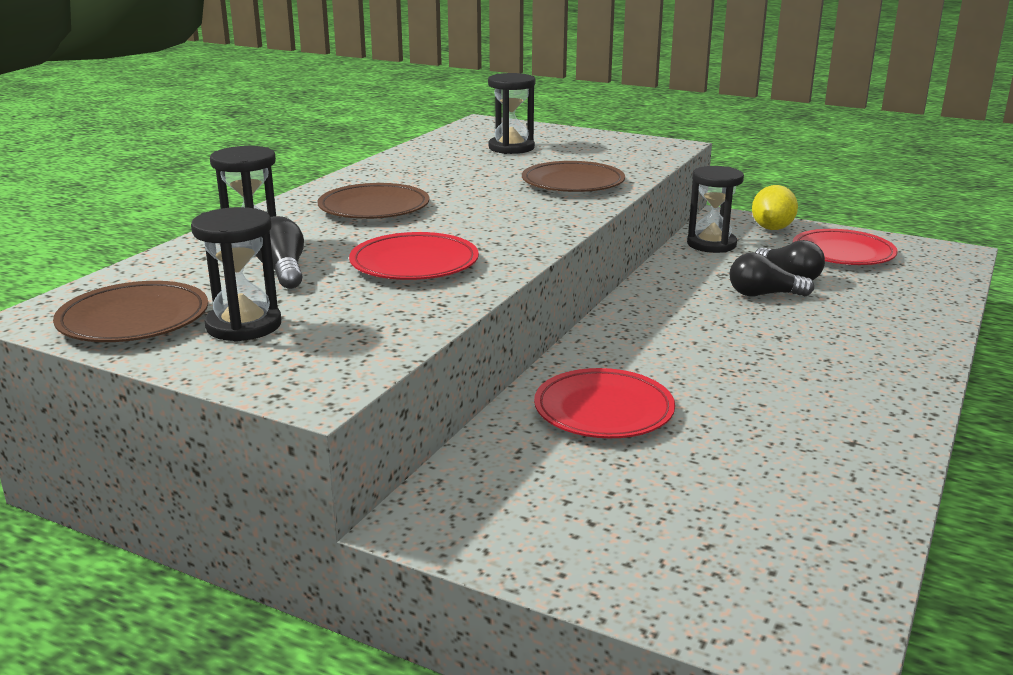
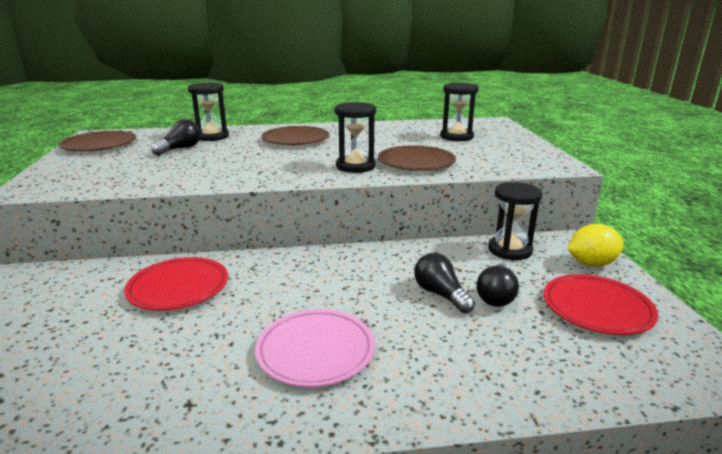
camera: 55 degrees right, 0 degrees up
black hourglass [191,207,281,342] -> black hourglass moved to [335,102,376,173]
red plate [349,232,479,280] -> none
none -> pink plate [255,309,375,387]

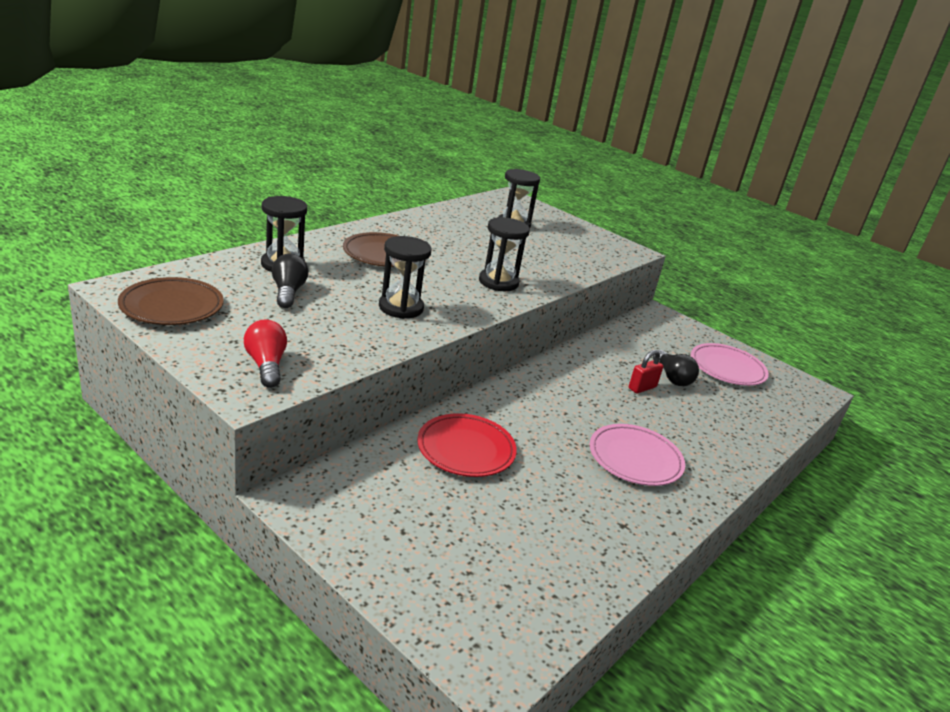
camera: 45 degrees left, 5 degrees up
brown plate [378,145,456,171] -> none
black light bulb [414,253,475,313] -> red padlock [629,350,663,393]
black hourglass [488,182,542,260] -> black hourglass moved to [379,236,432,319]
red plate [544,274,658,335] -> pink plate [691,343,769,386]
yellow lemon [568,224,623,267] -> none
none -> red light bulb [244,320,287,388]

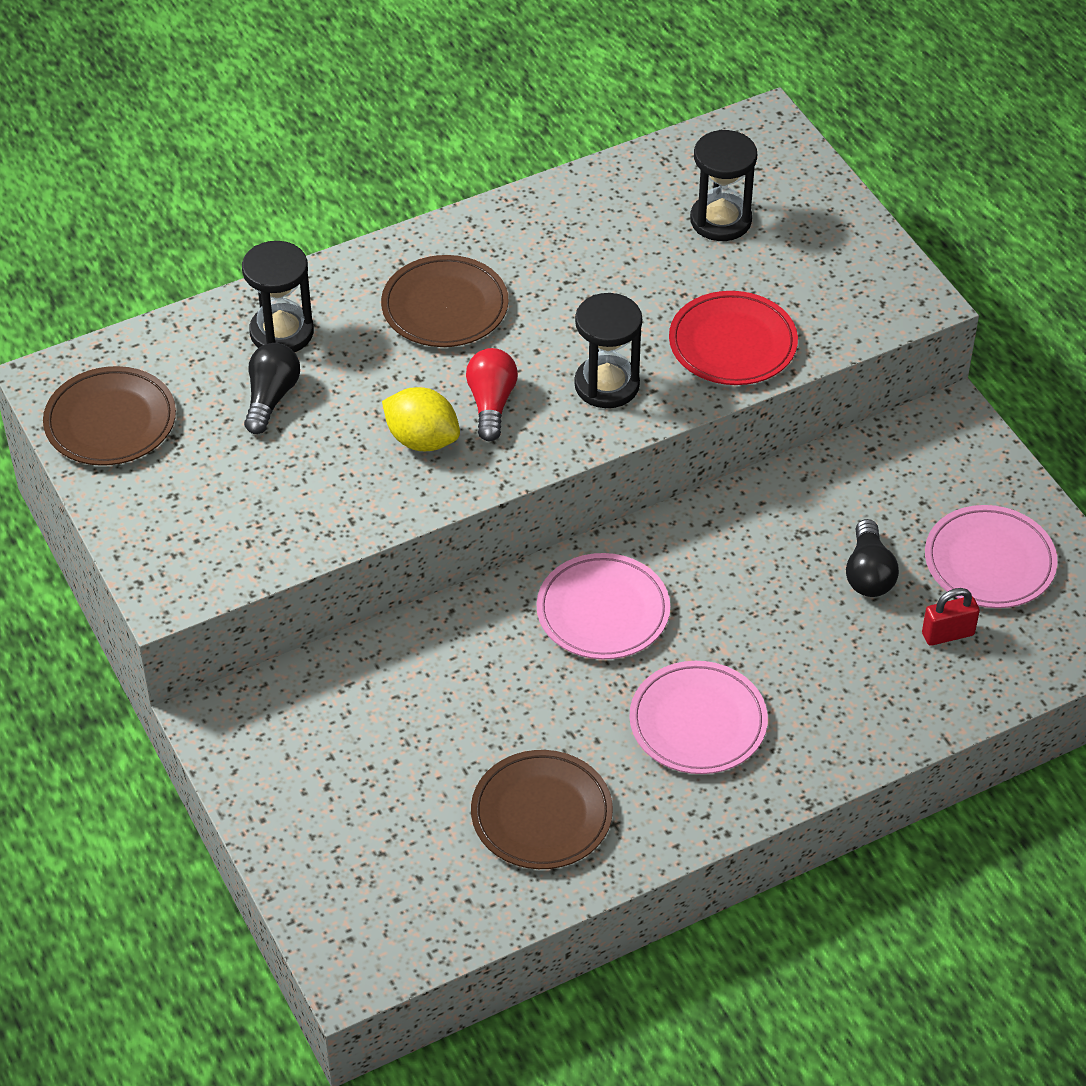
camera: 25 degrees right, 20 degrees up
red light bulb [244,320,287,388] -> red light bulb moved to [466,348,518,441]
black hourglass [379,236,432,319] -> yellow lemon [382,387,460,451]
red plate [417,413,517,477] -> red plate moved to [669,291,798,385]
red padlock [629,350,663,393] -> red padlock moved to [922,588,980,646]
none -> brown plate [471,750,613,869]
none -> pink plate [537,553,670,659]

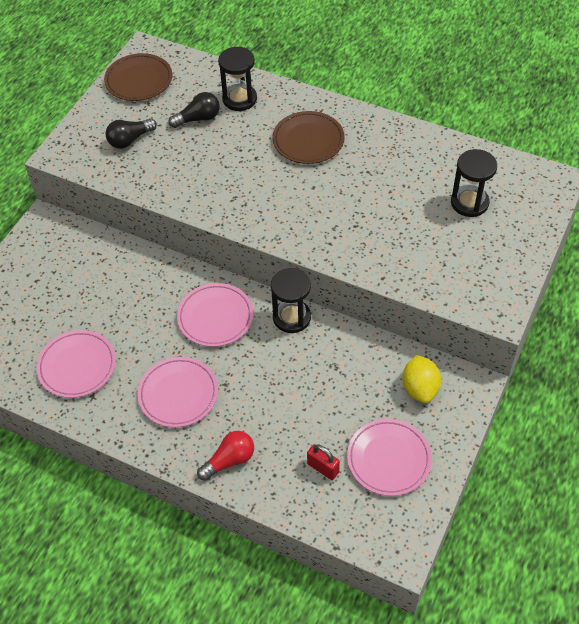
camera: 55 degrees right, 5 degrees up
yellow lemon [382,387,460,451] -> yellow lemon moved to [402,355,441,403]
red light bulb [466,348,518,441] -> red light bulb moved to [197,431,254,481]
brown plate [471,750,613,869] -> pink plate [37,330,116,398]
black hourglass [574,293,642,408] -> black hourglass moved to [271,268,311,333]
red plate [669,291,798,385] -> none
black light bulb [846,519,899,597] -> black light bulb moved to [106,118,157,149]

